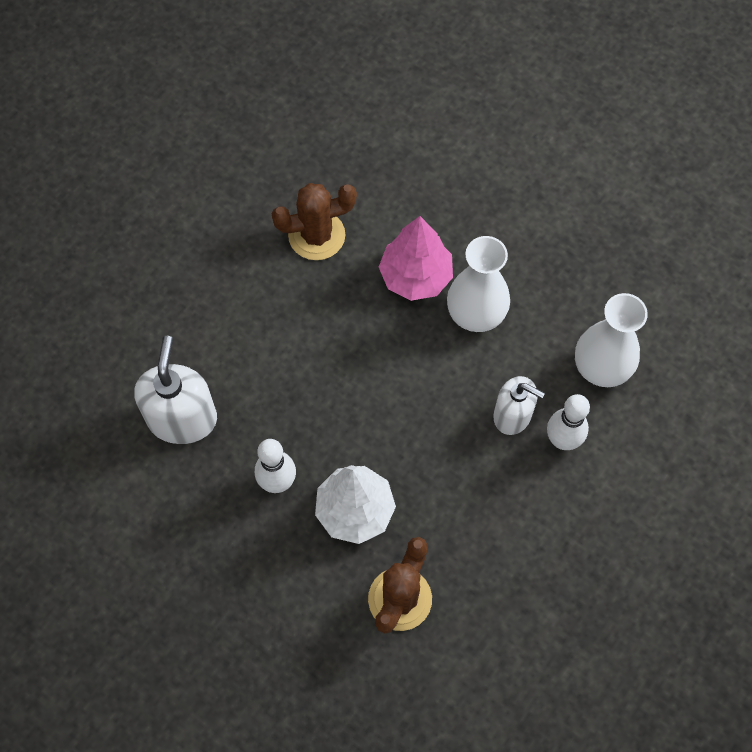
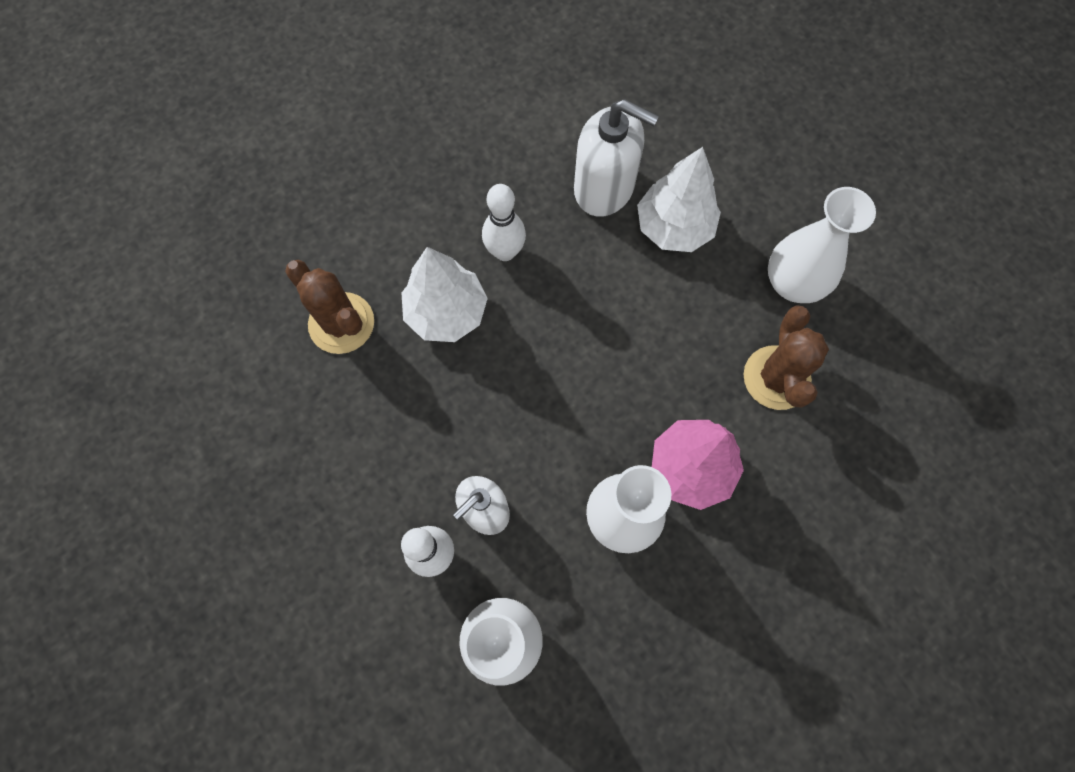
camera: 110 degrees right, 5 degrees up
none -> white tree [637,147,721,252]
none -> white vase [768,187,876,303]

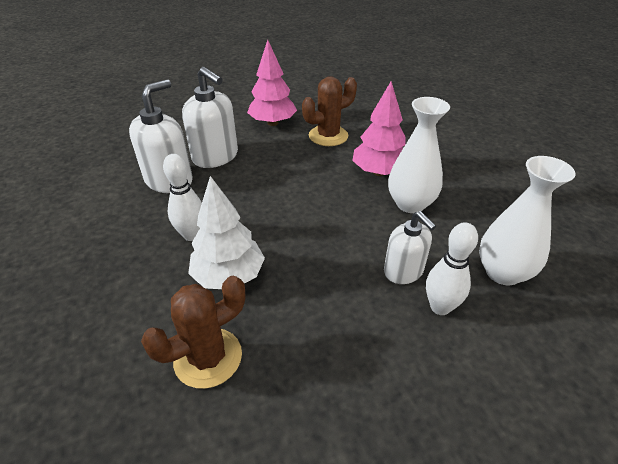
camera: 80 degrees left, 30 degrees down
white tree [637,147,721,252] -> white soap dispenser [182,67,238,168]
brown cactus [743,305,829,410] -> brown cactus turned 45 degrees counterclockwise [302,76,357,146]
white vase [768,187,876,303] -> pink tree [247,40,297,126]

